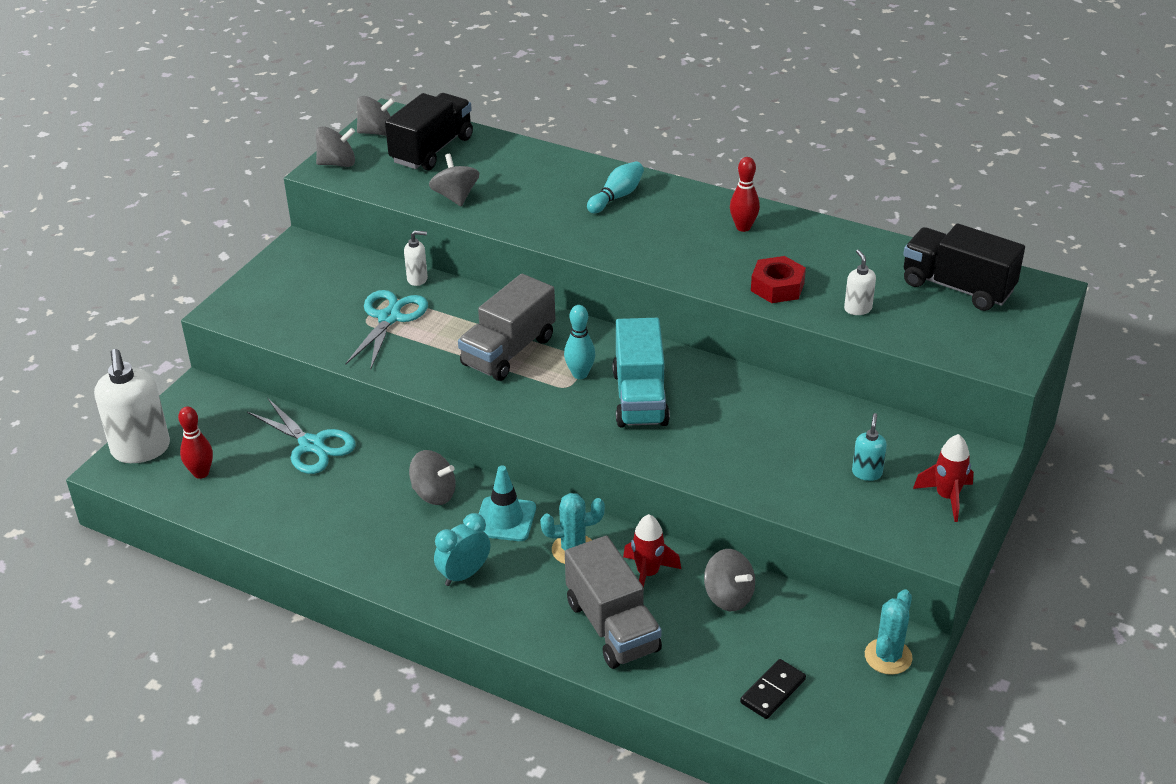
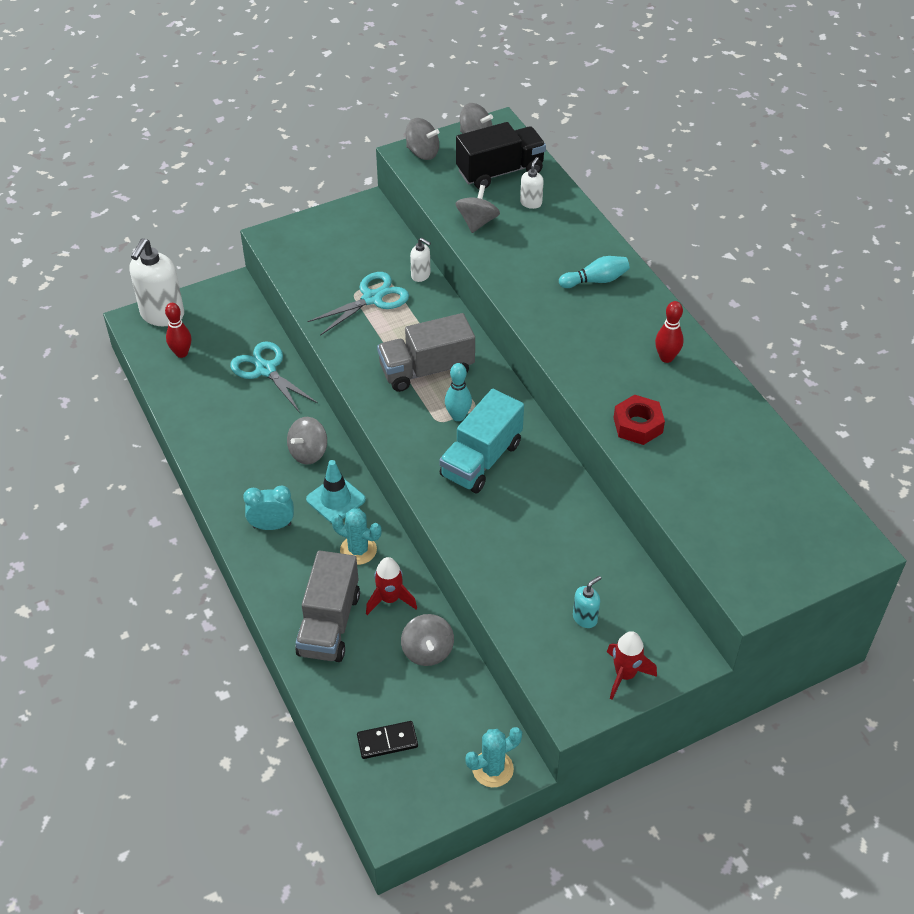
camera: 35 degrees right, 10 degrees up
turquoise scissors [247,399,356,474] -> turquoise scissors turned 150 degrees clockwise [230,341,318,413]
grey spinning top [409,450,456,505] -> grey spinning top turned 75 degrees clockwise [287,417,327,464]
white soap dispenser [844,250,876,315] -> white soap dispenser moved to [520,157,544,209]
black truck [903,223,1025,311] -> none

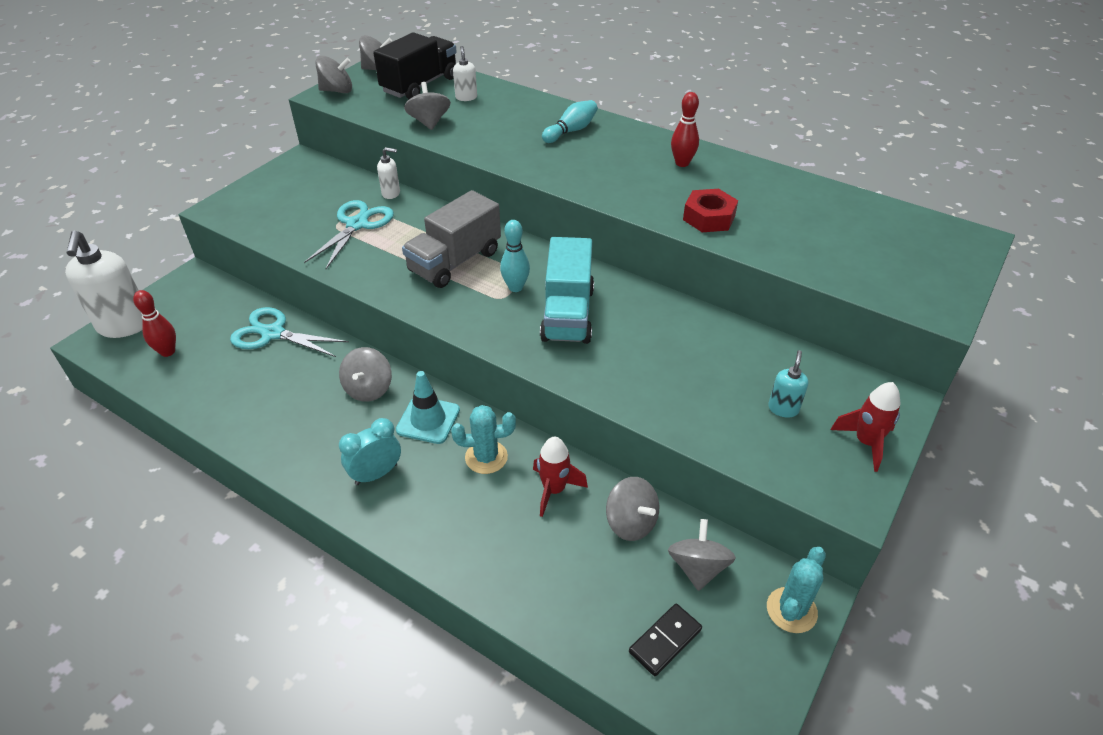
camera: 30 degrees left, 5 degrees down
grey truck [295,550,360,662] -> none
none -> grey spinning top [668,519,736,591]

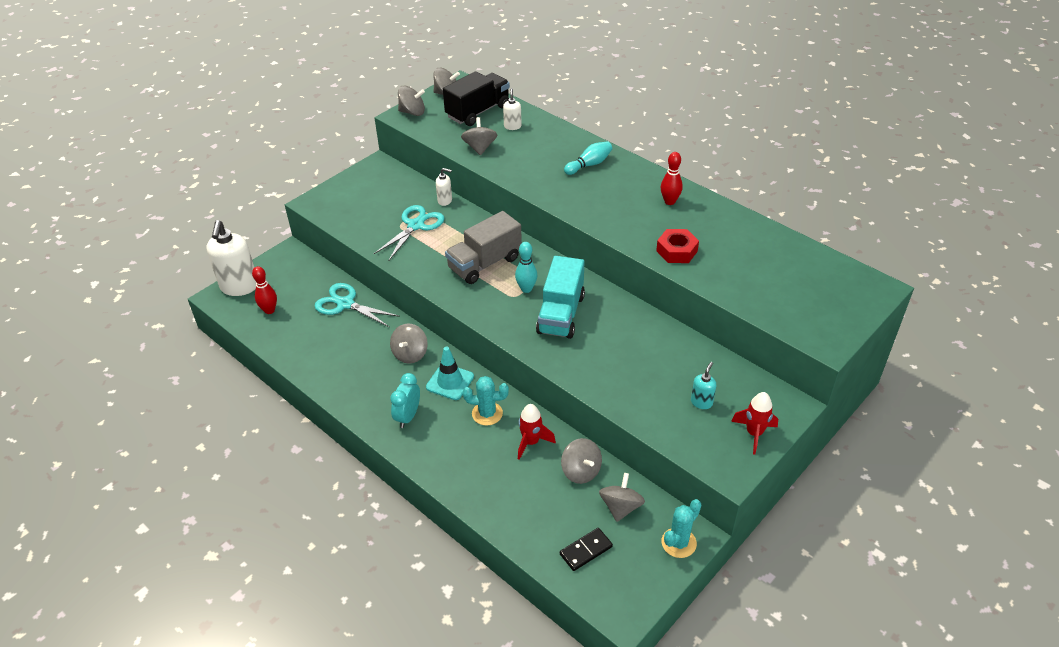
camera: 10 degrees right, 0 degrees up
turquoise clock [339,418,401,485] -> turquoise clock turned 45 degrees counterclockwise [390,373,420,428]

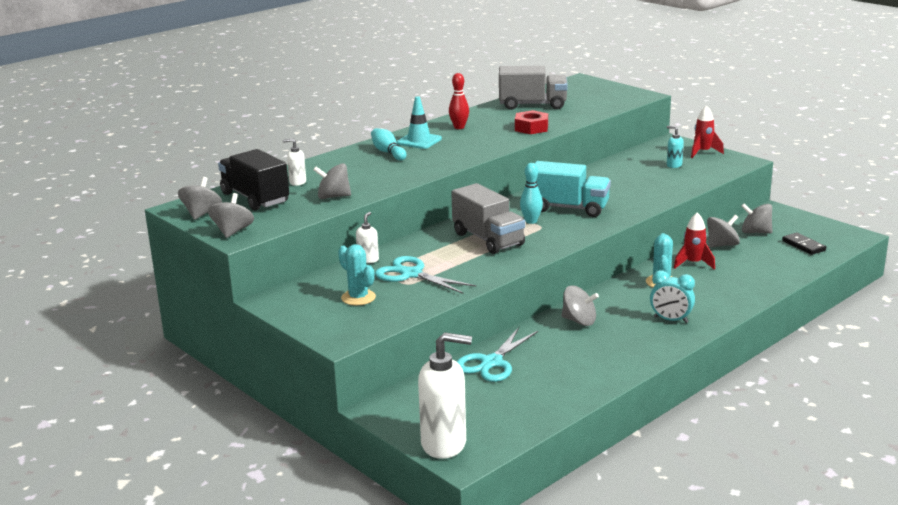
camera: 85 degrees left, 20 degrees down
red bowling pin [252,266,277,314] -> none
turquoise traffic cone [426,347,474,400] -> turquoise traffic cone moved to [397,96,442,149]
turquoise cactus [662,499,701,558] -> turquoise cactus moved to [338,244,376,306]
none -> grey truck [499,66,568,110]

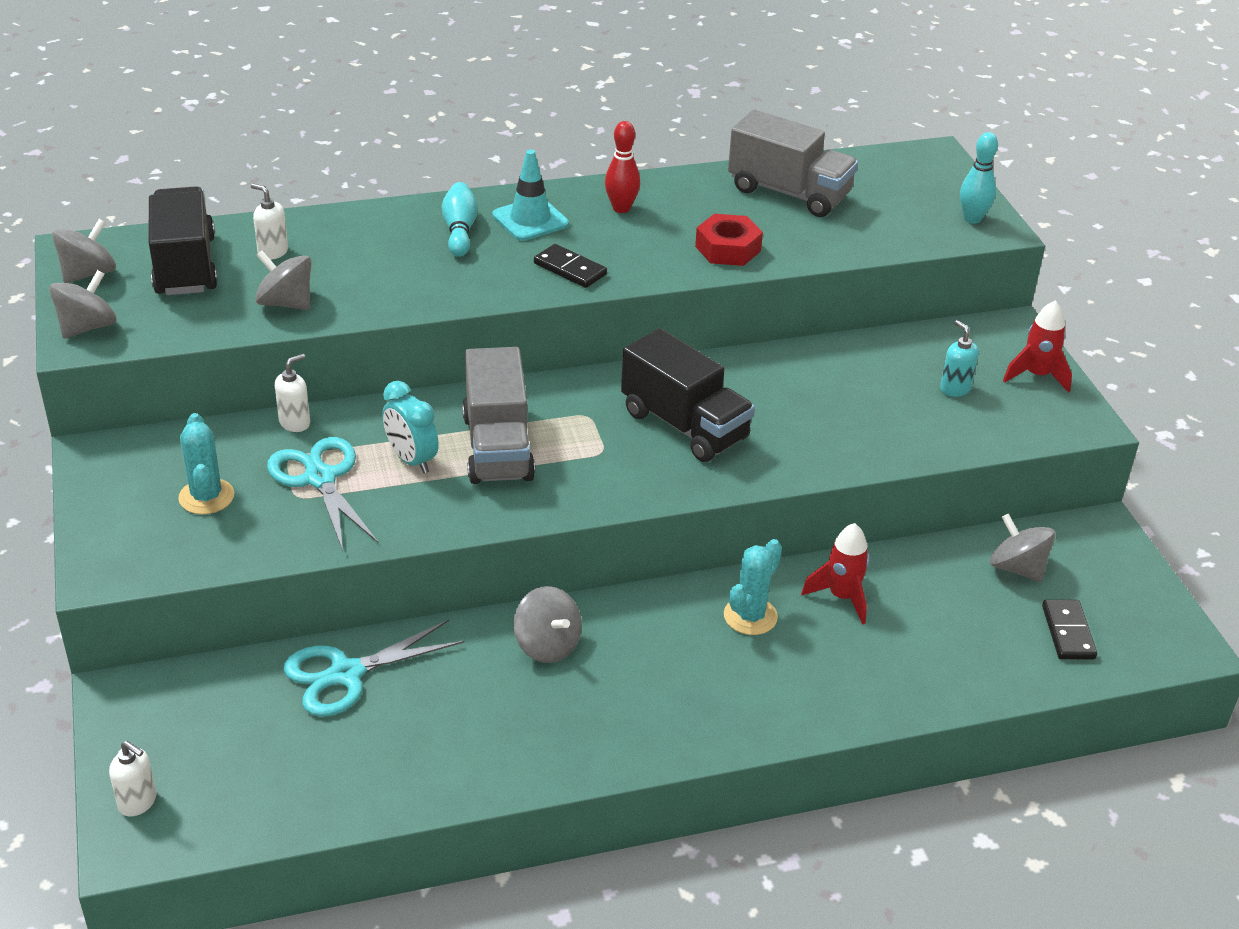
camera: 25 degrees right, 15 degrees up
white soap dispenser [418,332,472,459] -> white soap dispenser [109,741,156,817], size x0.47
turquoise bowling pin [520,163,543,224] -> turquoise bowling pin moved to [960,132,998,224]
turquoise truck [535,161,611,217] -> black truck [621,328,755,462]
turquoise clock [650,270,695,323] -> turquoise clock moved to [382,381,439,474]
grey spinning top [707,215,740,248] -> none
none -> black domino [534,244,607,288]

